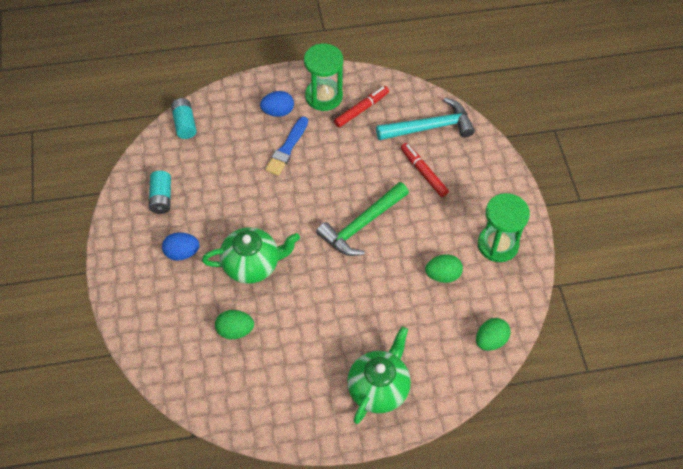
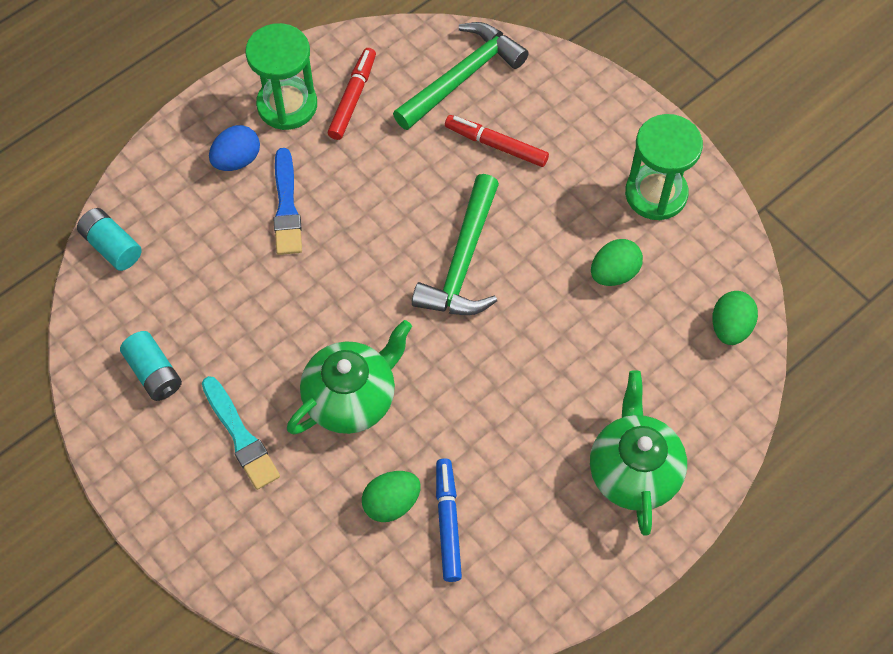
camera: 30 degrees left, 5 degrees up
blue egg [162,232,200,261] -> turquoise brush [202,376,280,490]
turquoise hammer [376,97,475,140] -> green hammer [393,22,529,130]
none -> blue marker [436,458,462,582]

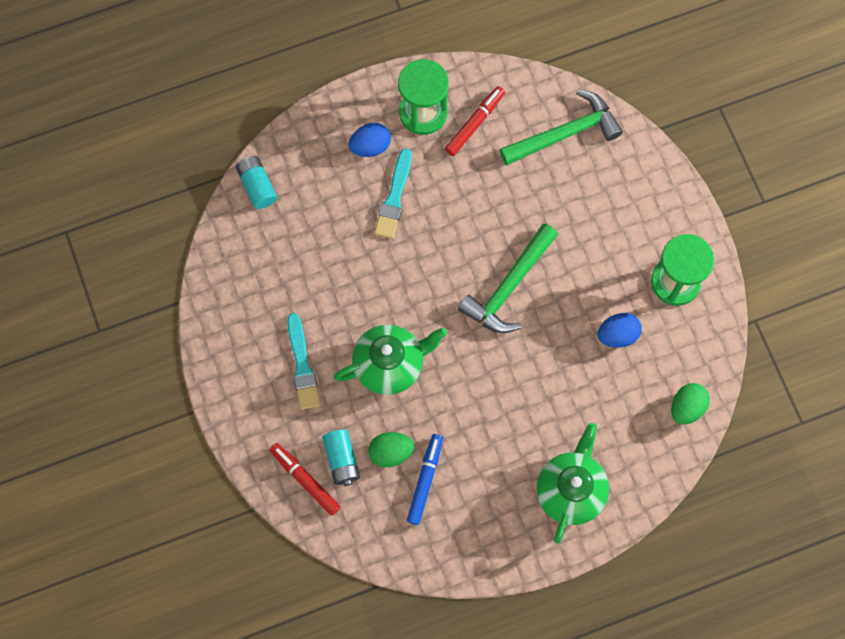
camera: 20 degrees right, 10 degrees up
turquoise battery [120,331,182,401] -> turquoise battery moved to [322,429,360,486]
blue brush [273,148,302,255] -> turquoise brush [374,148,412,239]
red marker [445,115,549,167] -> red marker moved to [270,443,341,516]
green egg [591,239,643,286] -> blue egg [597,313,642,348]

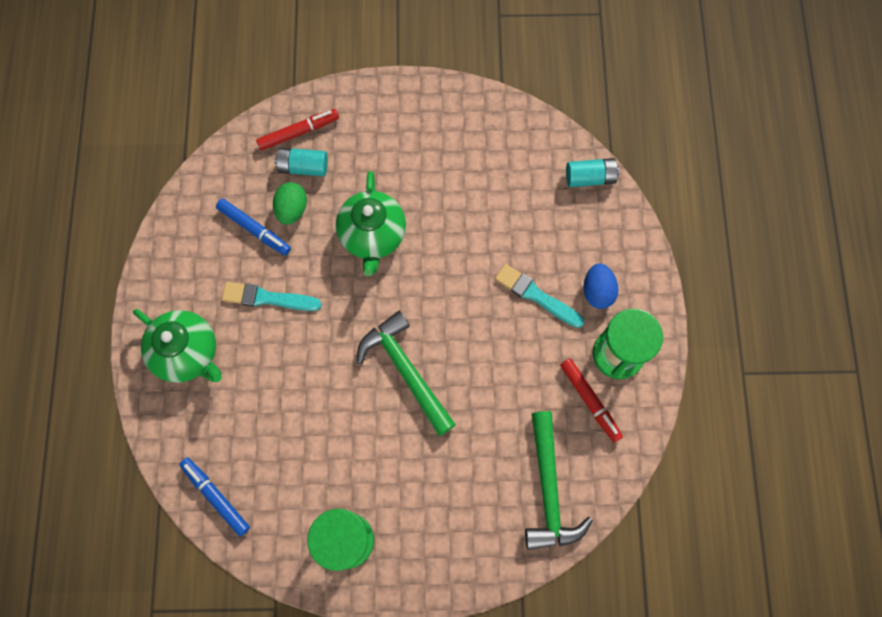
camera: 110 degrees right, 0 degrees up
turquoise brush [287,313,320,410] -> turquoise brush moved to [222,282,321,311]
blue egg [597,313,642,348] -> none
green egg [671,383,710,425] -> blue marker [179,458,250,536]

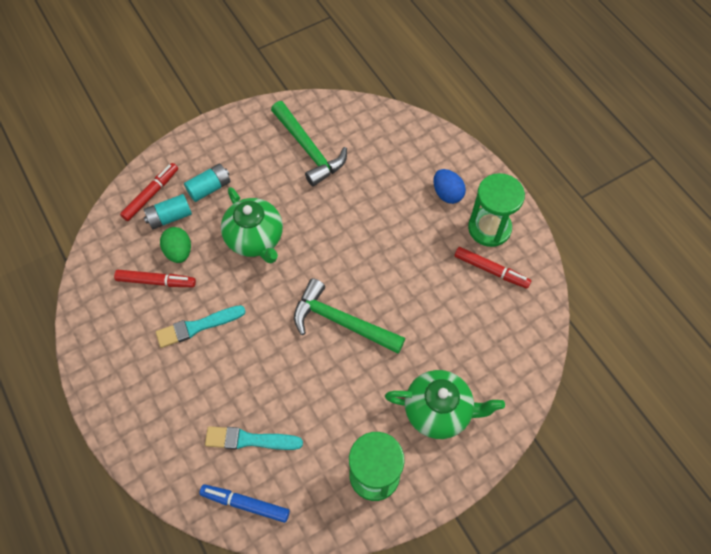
camera: 30 degrees left, 10 degrees down
green teapot [133,309,222,383] -> green teapot moved to [385,370,505,439]
blue marker [216,199,291,256] -> red marker [114,270,196,287]
turquoise brush [495,264,584,328] -> turquoise brush moved to [205,426,303,450]
green hammer [525,411,593,550] -> green hammer moved to [271,101,347,187]
turquoise battery [566,158,620,187] -> turquoise battery moved to [184,164,230,202]

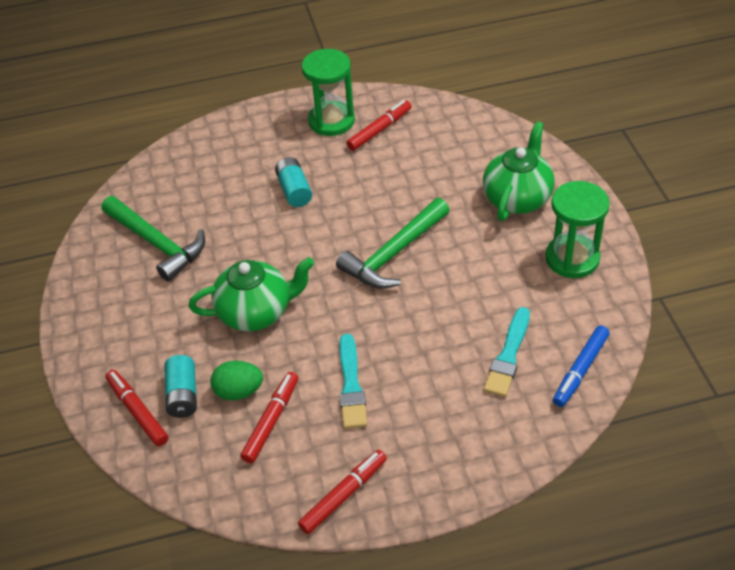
camera: 70 degrees left, 15 degrees down
turquoise battery [184,164,230,202] -> turquoise battery moved to [275,157,312,207]
green hammer [271,101,347,187] -> green hammer turned 60 degrees clockwise [102,196,205,282]
blue egg [433,169,466,204] -> none
none -> red marker [298,450,387,534]

